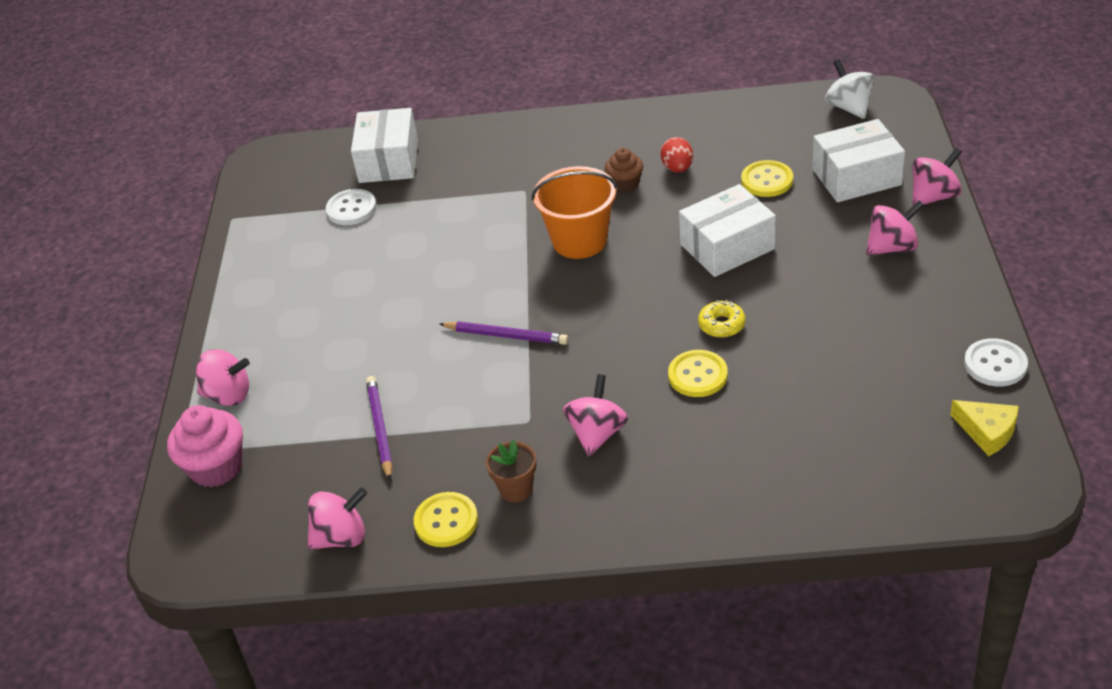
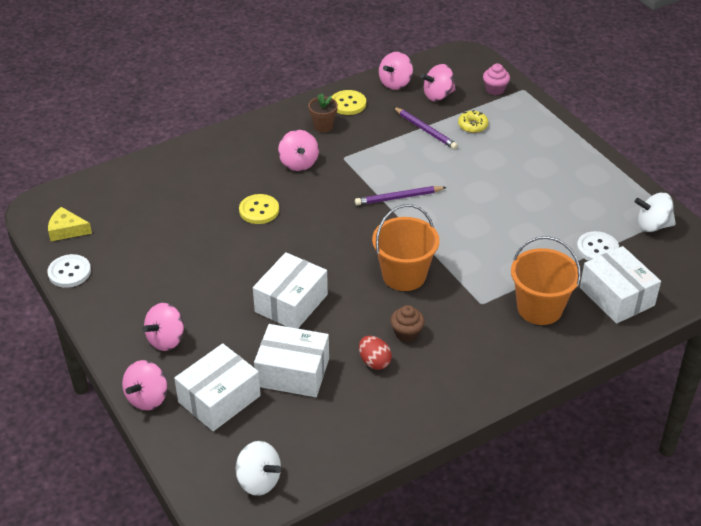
camera: 145 degrees right, 0 degrees up
pink cupcake [167,405,243,487] -> pink cupcake [483,63,510,95], size x0.61
pink spinning top [196,349,250,406] -> pink spinning top moved to [421,64,456,101]
yellow donut [698,300,746,338] -> yellow donut moved to [458,110,489,133]
yellow button [741,160,793,197] -> white box [254,324,329,397]
none -> orange bucket [511,236,581,325]
none -> white spinning top [635,193,676,232]

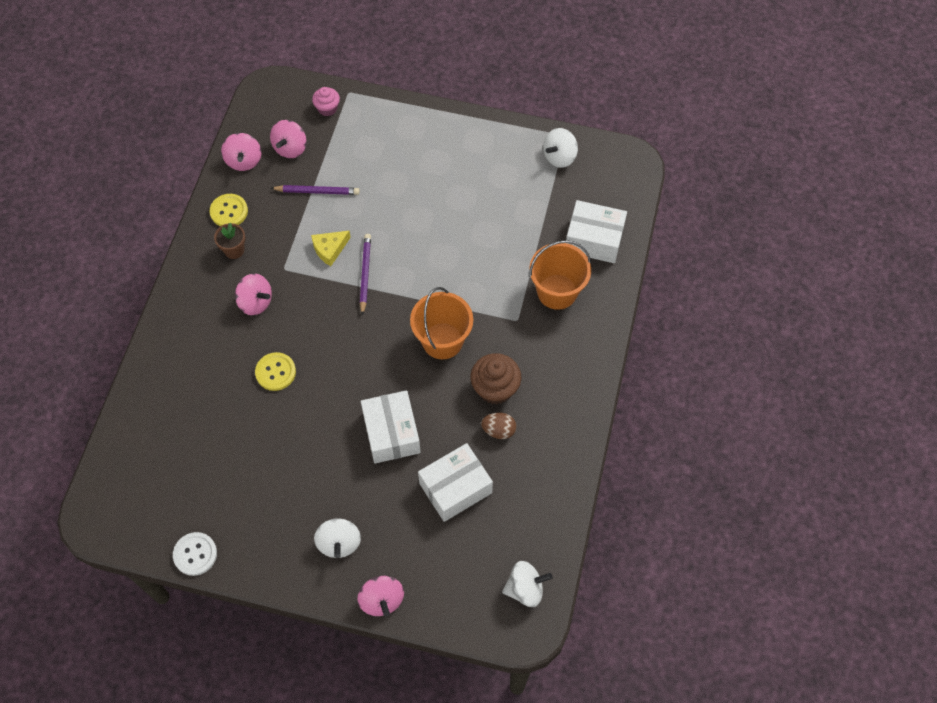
camera: 45 degrees left, 20 degrees up
yellow cheese [48,207,92,241] -> yellow cheese moved to [311,231,351,266]
pink spinning top [142,303,184,351] -> white spinning top [314,518,361,558]
white box [174,343,261,431] -> none
purple pencil [355,186,447,205] -> purple pencil turned 150 degrees clockwise [360,234,371,316]
red egg [359,336,392,370] -> brown egg [481,413,516,439]
brown cupcake [390,305,425,342] -> brown cupcake [470,353,521,404], size x1.63
yellow donut [458,110,489,133] -> none
white button [577,231,619,261] -> none

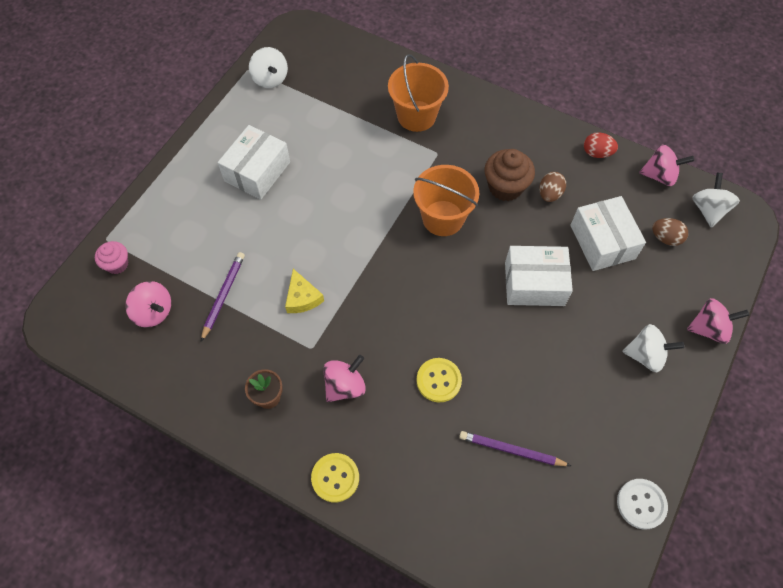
camera: 75 degrees left, 0 degrees up
yellow button [210,194,248,226] -> yellow button moved to [311,453,359,503]
pink spinning top [221,133,261,171] -> pink spinning top moved to [639,145,694,186]
purple pencil [360,234,371,316] -> purple pencil moved to [459,431,571,466]
white box [566,200,627,263] -> white box moved to [218,125,290,200]
none -> red egg [584,132,618,158]
none -> brown egg [652,218,688,246]

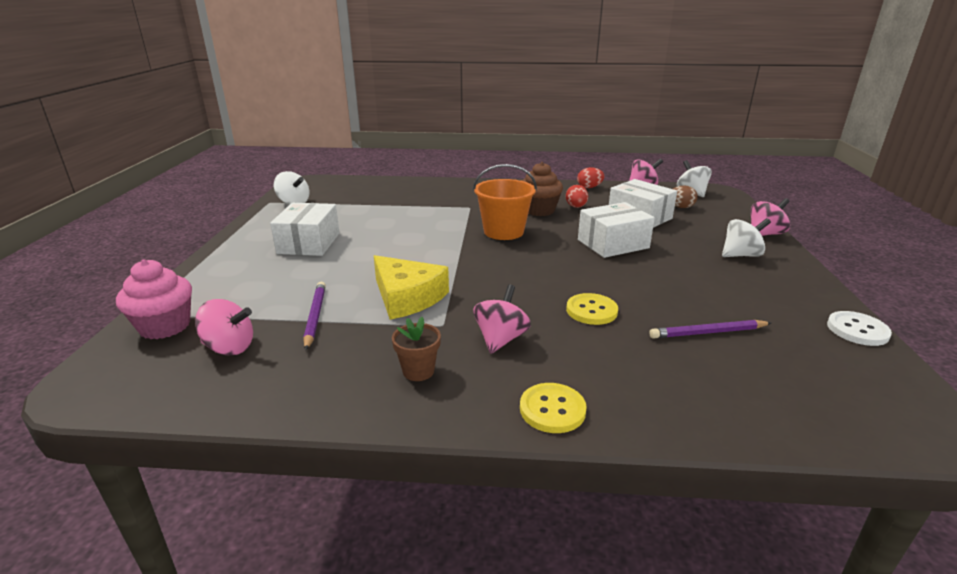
camera: 25 degrees left, 35 degrees down
pink cupcake [95,241,128,274] -> pink cupcake [116,259,192,339], size x1.63
yellow cheese [285,269,324,313] -> yellow cheese [374,255,449,320], size x1.70
orange bucket [388,54,449,132] -> none
brown egg [539,172,566,202] -> red egg [566,185,588,208]

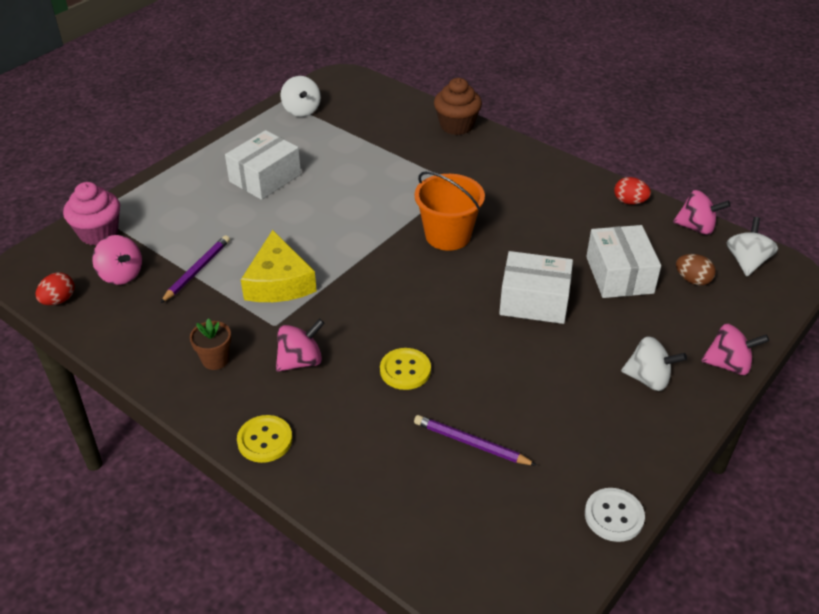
camera: 35 degrees right, 15 degrees up
brown cupcake [522,162,563,216] -> brown cupcake moved to [434,78,482,135]
red egg [566,185,588,208] -> red egg moved to [35,273,75,305]

